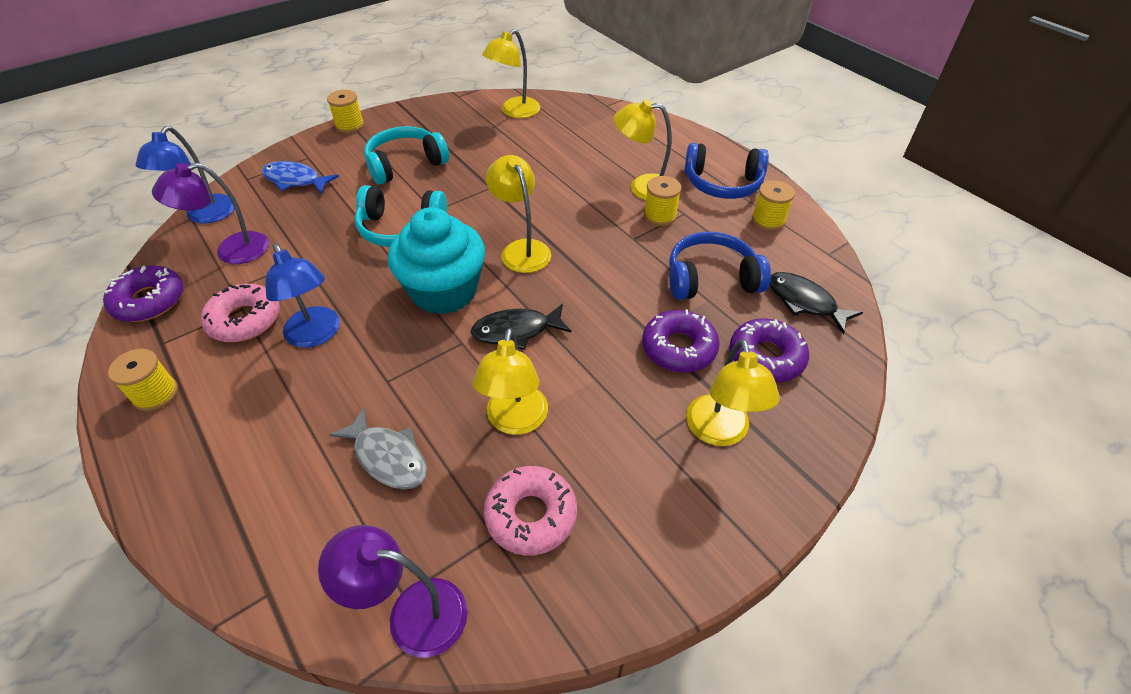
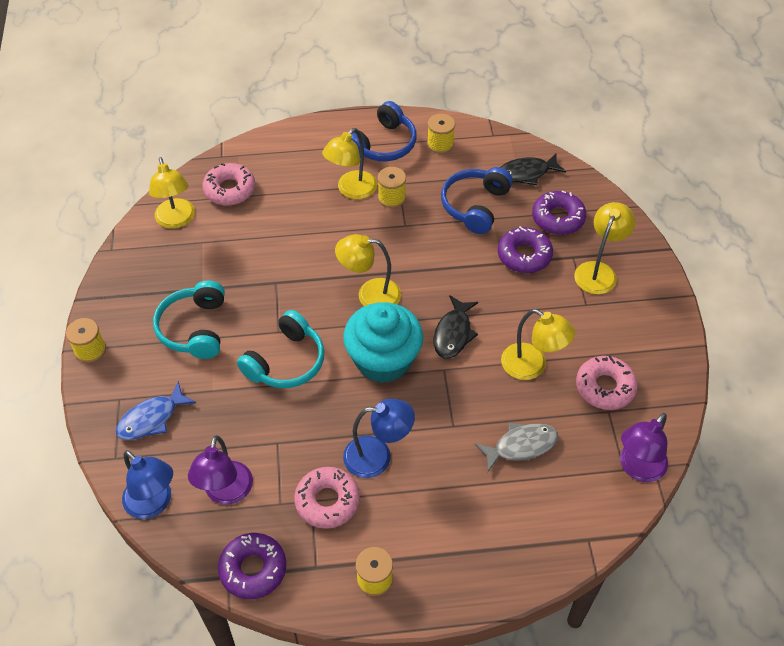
camera: 60 degrees left, 5 degrees up
yellow lamp [686,339,780,446] -> yellow lamp turned 90 degrees counterclockwise [574,202,635,294]
none -> pink donut [202,163,256,206]

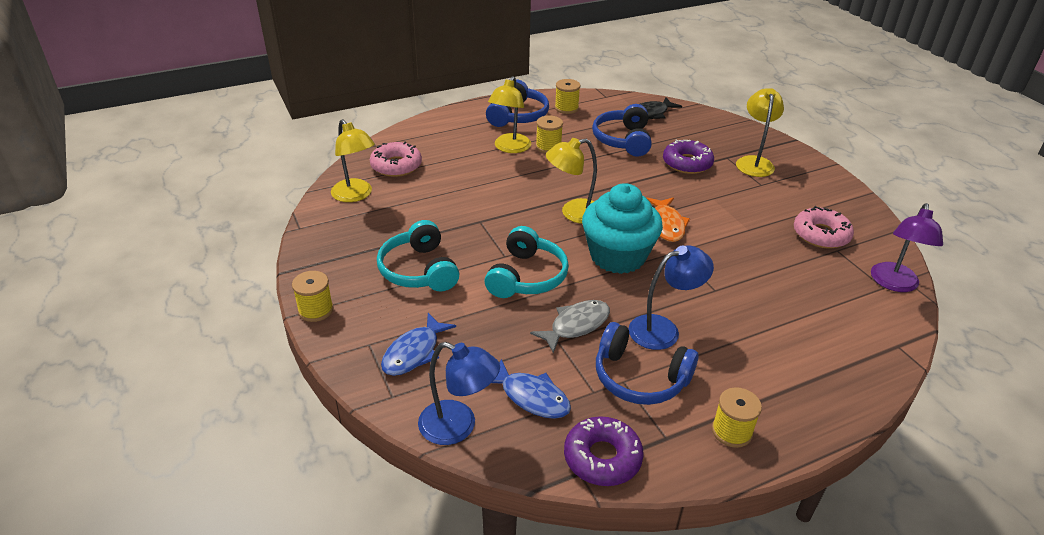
camera: 20 degrees left, 15 degrees down
purple lamp [188,436,253,505] -> blue fish [492,359,571,419]
pink donut [294,467,360,529] -> blue headphones [596,322,699,405]
black fish [434,295,478,359] -> orange fish [647,197,690,242]
grey fish [475,423,558,472] -> grey fish moved to [530,300,610,353]
yellow lamp [501,309,575,380] -> none
purple donut [532,191,586,235] -> none

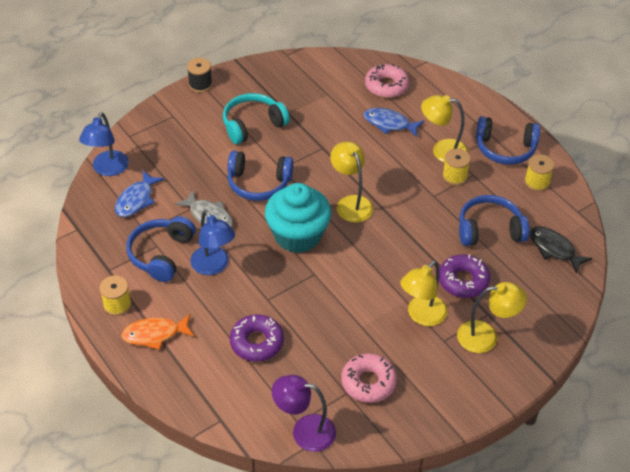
camera: 80 degrees right, 10 degrees up
yellow spool [292,271,333,322] -> black spool [187,58,212,92]
yellow lamp [331,119,375,202] -> yellow lamp moved to [400,261,448,326]
blue fish [381,313,456,376] -> blue fish moved to [363,108,424,137]
turquoise headphones [485,226,569,298] -> blue headphones [227,151,294,201]
purple donut [564,416,644,486] -> purple donut moved to [230,314,284,362]
orange fish [647,197,690,242] -> orange fish moved to [121,314,194,350]

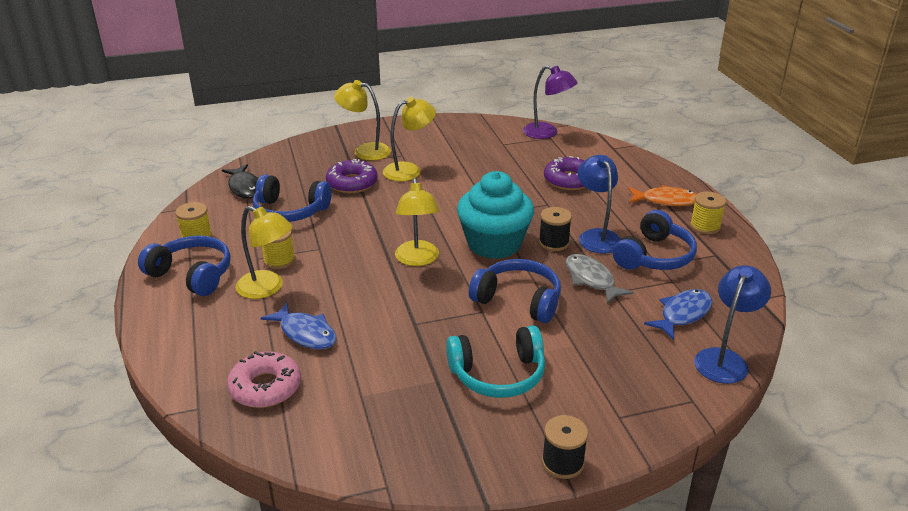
camera: 160 degrees left, 15 degrees down
pink donut [341,353,397,403] -> none
none -> black spool [539,207,572,251]

